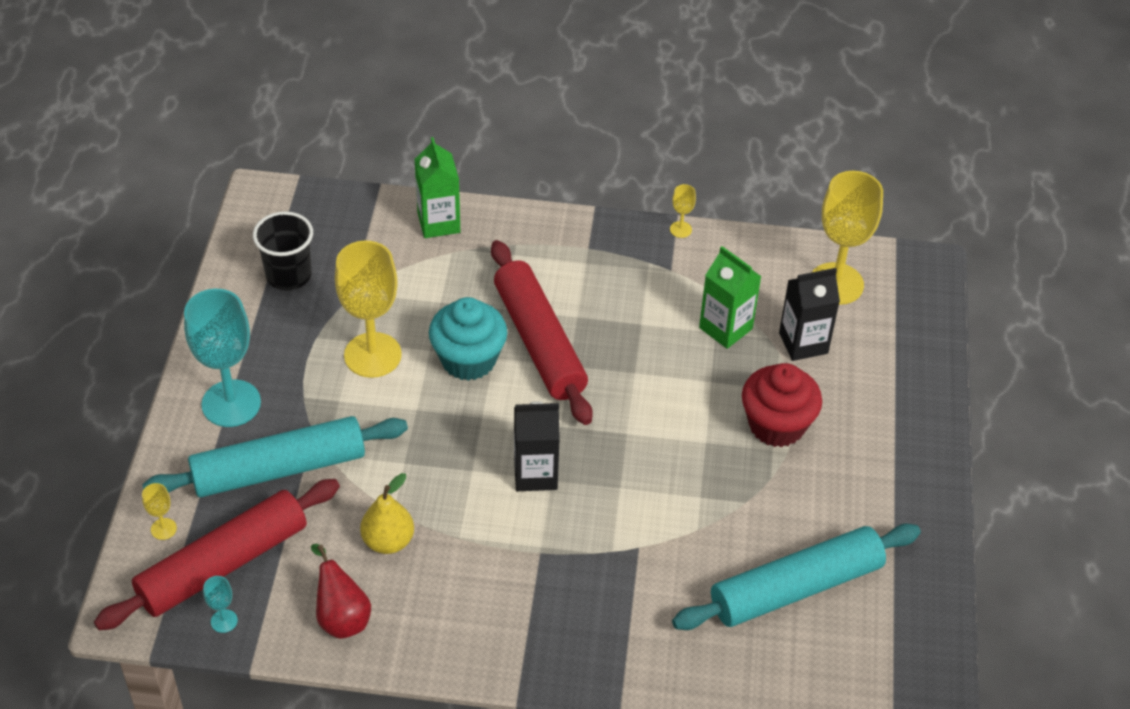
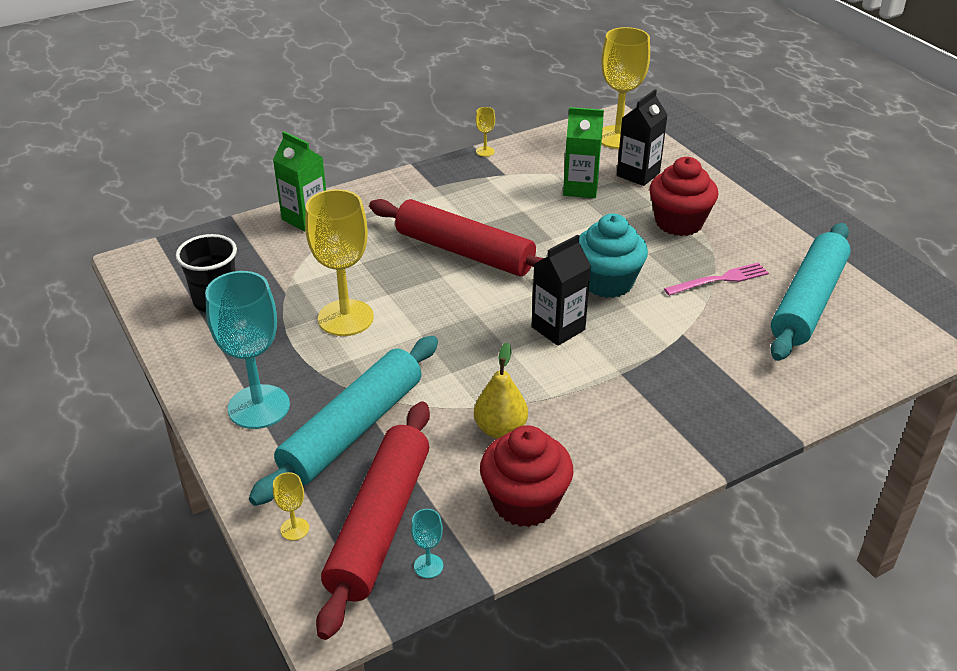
camera: 35 degrees left, 10 degrees down
red pear [311,544,371,639] -> red cupcake [480,425,574,527]
turquoise cupcake [429,297,507,381] -> turquoise cupcake moved to [579,214,648,298]
none -> pink fork [664,262,769,296]

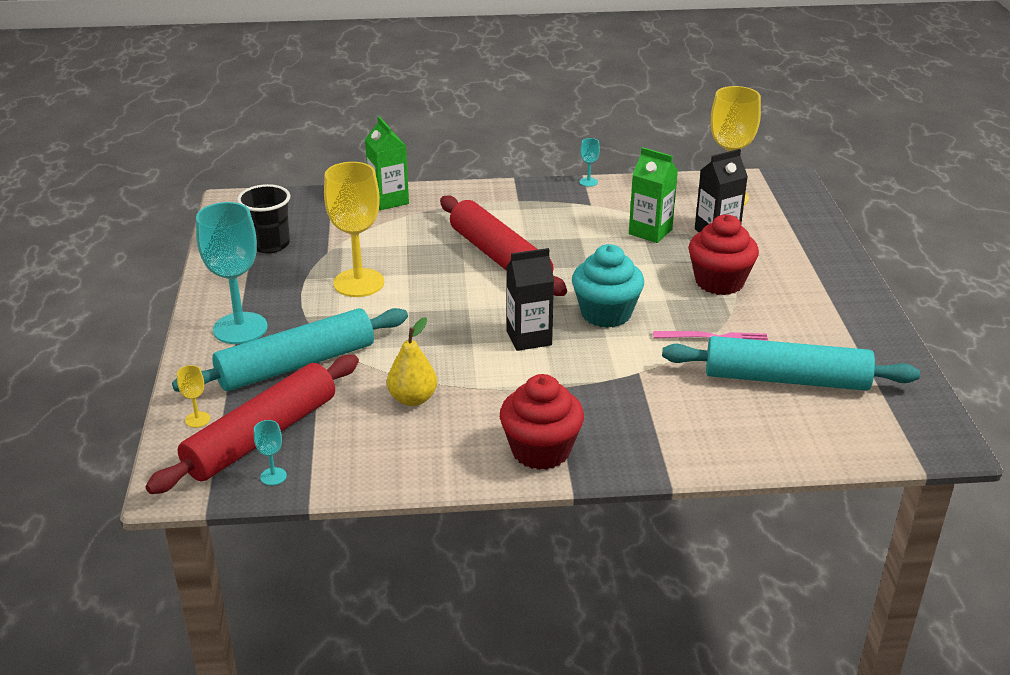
camera: 25 degrees right, 5 degrees down
yellow goblet [476,107,495,157] -> turquoise goblet [580,138,600,187]
red cupcake [480,425,574,527] -> red cupcake moved to [500,374,584,470]
turquoise rolling pin [770,223,851,361] -> turquoise rolling pin turned 45 degrees clockwise [662,336,920,391]

